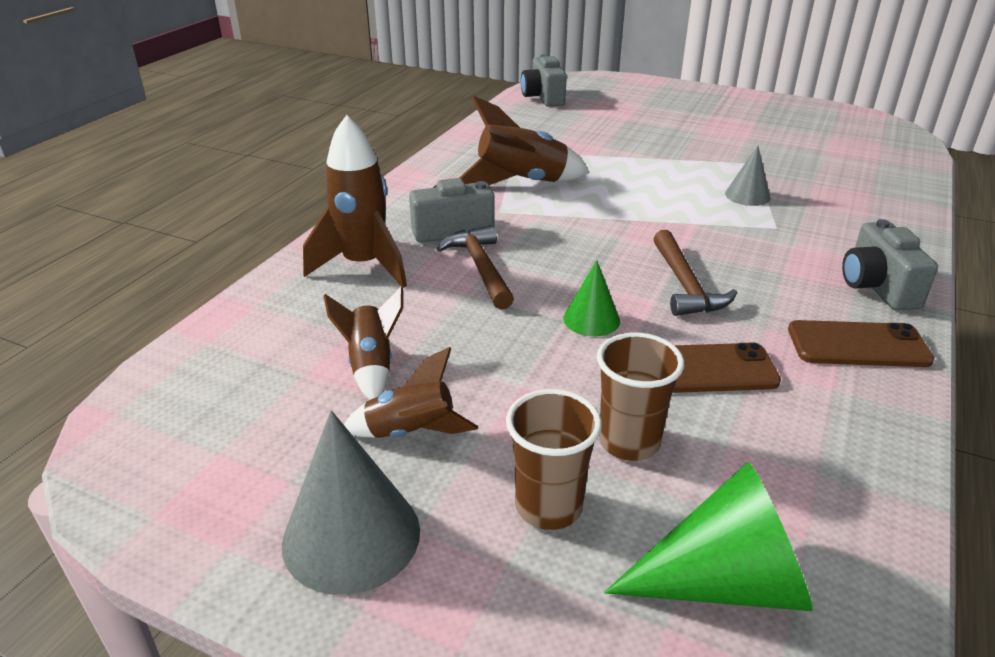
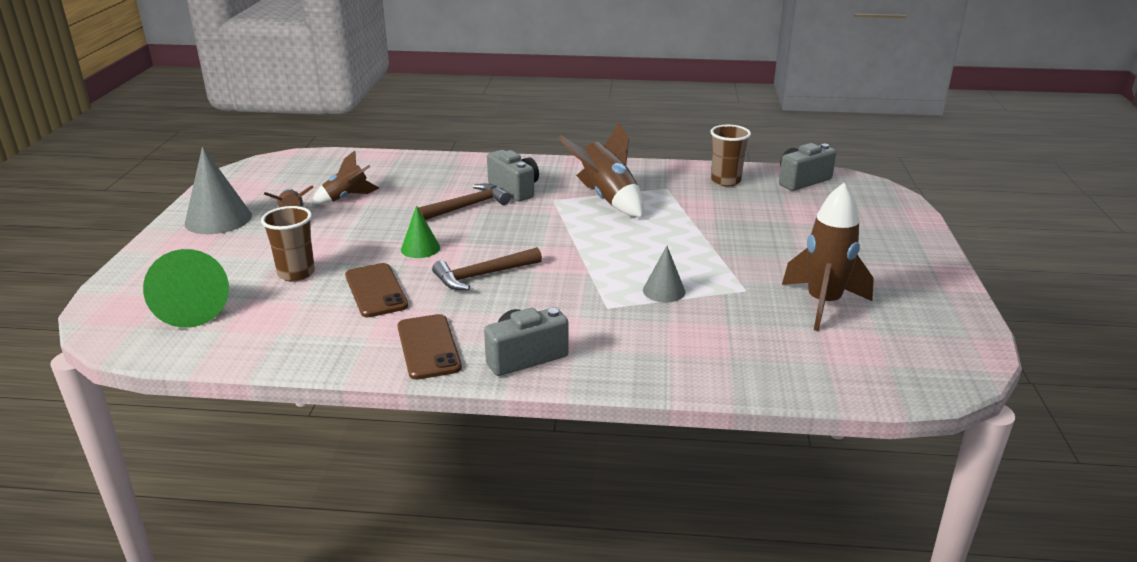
camera: 70 degrees right, 5 degrees down
brown rocket [303,115,407,288] -> brown rocket moved to [782,183,874,331]
brown cup [506,389,602,530] -> brown cup moved to [710,125,751,186]

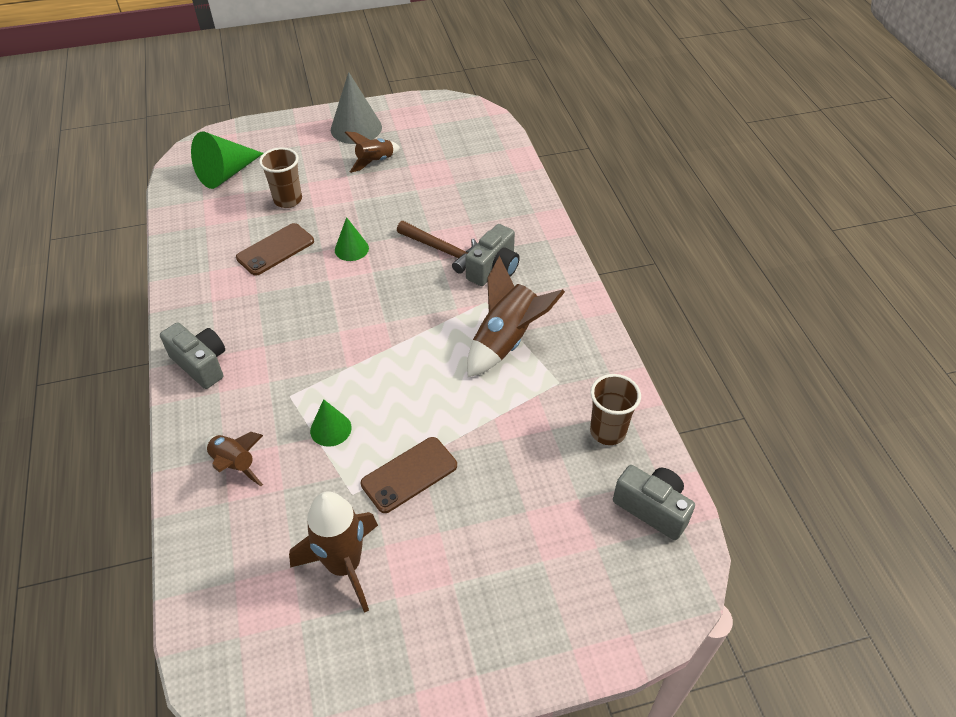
camera: 70 degrees right, 20 degrees up
brown rocket [311,151,379,204] -> brown rocket moved to [205,432,263,486]
brown phone [397,314,462,380] -> brown phone moved to [361,437,457,513]
brown hammer [432,247,542,290] -> none
grey cone [643,246,686,302] -> green cone [310,399,352,447]

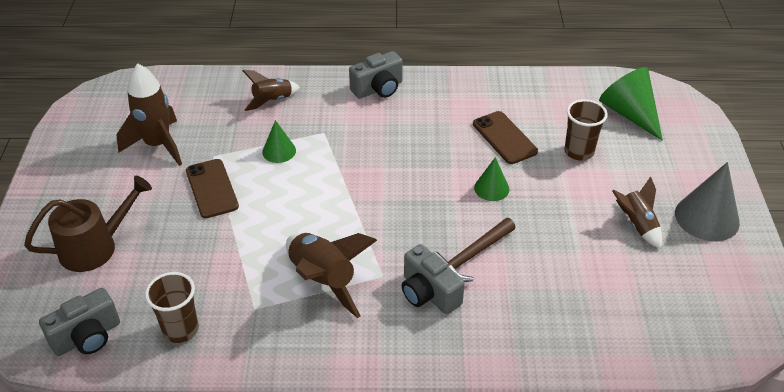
camera: 105 degrees right, 5 degrees down
none -> brown watering can [24,176,152,272]

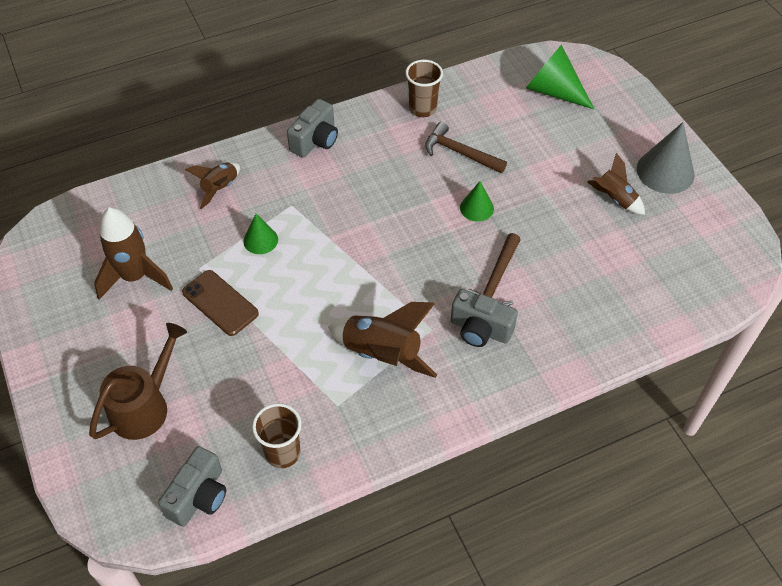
camera: 25 degrees left, 10 degrees up
brown phone [473,111,538,164] -> brown hammer [425,122,507,173]
brown cup [564,99,608,161] -> brown cup moved to [405,60,443,117]

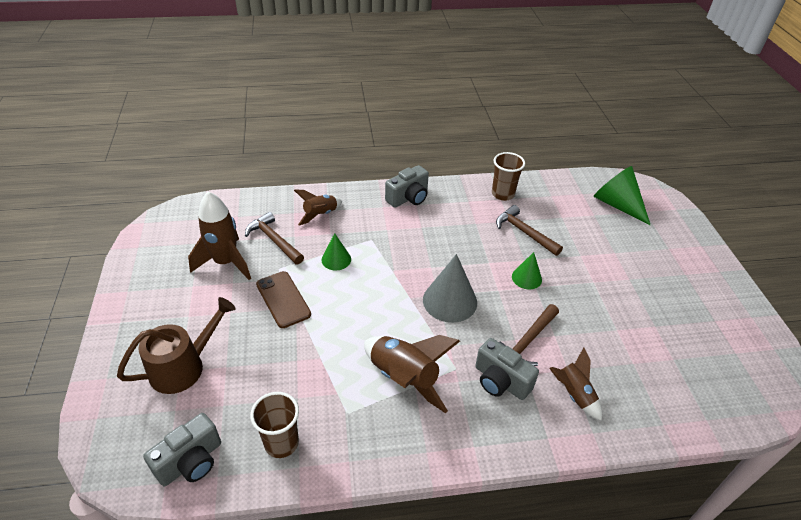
camera: 15 degrees right, 10 degrees down
brown rocket [587,153,645,215] -> brown rocket moved to [549,348,602,421]
grey cone [637,122,695,194] -> grey cone moved to [423,254,477,323]
none -> brown hammer [245,212,304,265]

